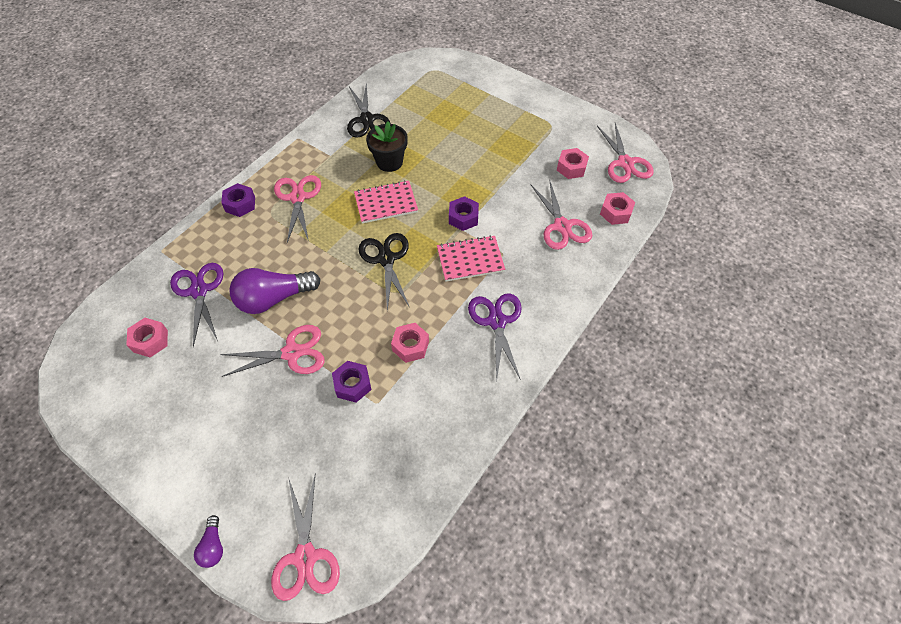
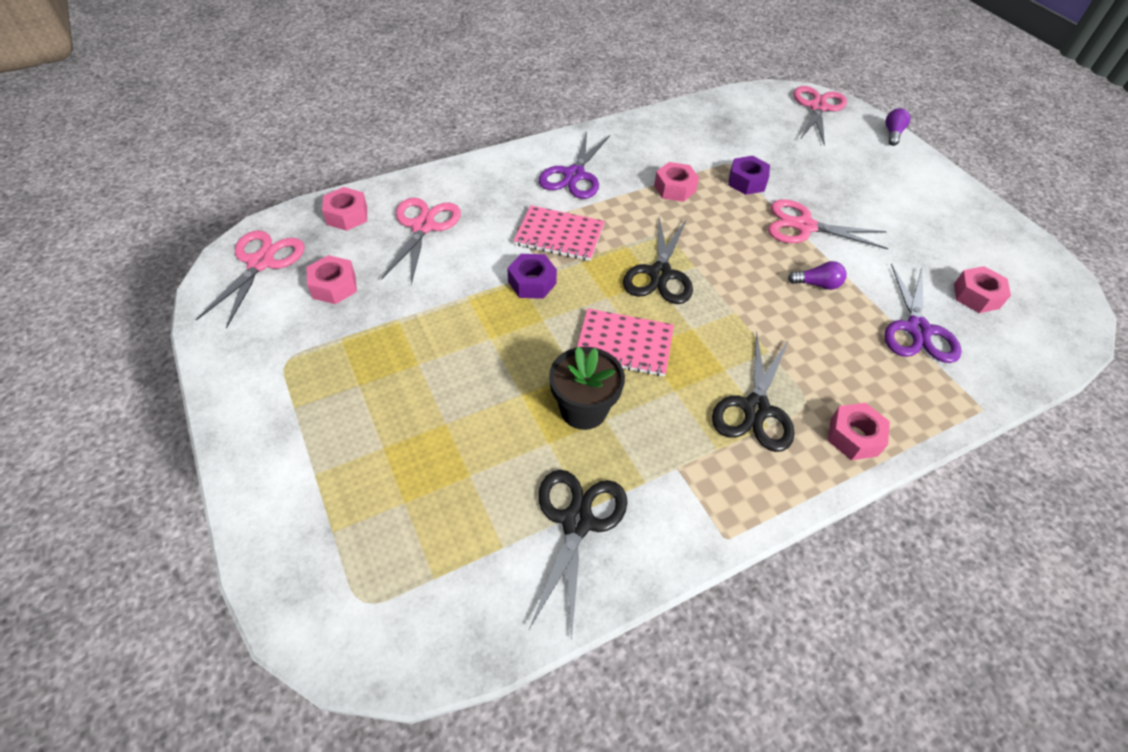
camera: 155 degrees left, 5 degrees down
purple nut [221,183,255,217] -> pink nut [828,403,890,460]
purple light bulb [229,268,321,314] -> purple light bulb [788,261,847,290], size x0.48
pink scissors [274,175,321,243] -> black scissors [712,332,795,452]

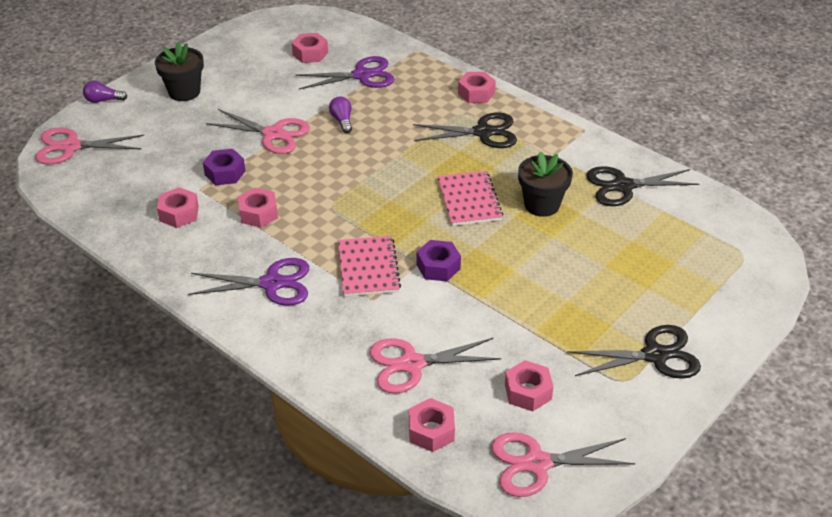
camera: 110 degrees left, 10 degrees down
black scissors [623,218,693,304] -> black scissors moved to [567,325,701,379]
pink scissors [768,200,888,249] -> pink scissors turned 60 degrees counterclockwise [206,109,310,154]
none -> black flower pot [155,42,204,101]
none -> pink nut [157,187,199,228]

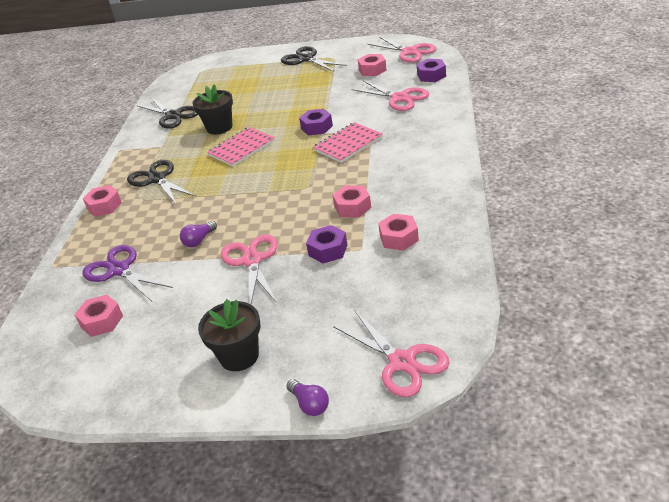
camera: 120 degrees left, 5 degrees down
purple scissors [188,258,309,306] -> none
pink nut [409,398,455,452] -> purple nut [417,59,446,82]

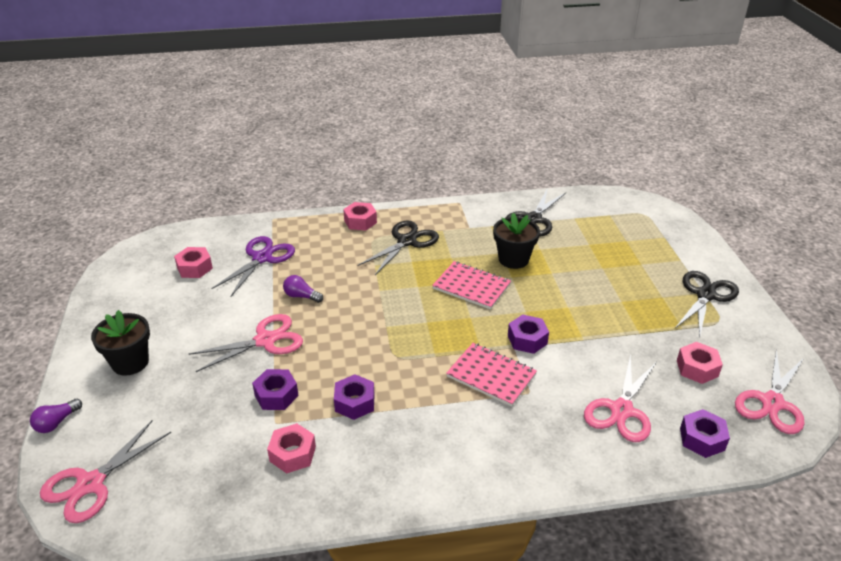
camera: 70 degrees right, 0 degrees up
pink nut [333,185,371,218] -> purple nut [334,374,375,420]

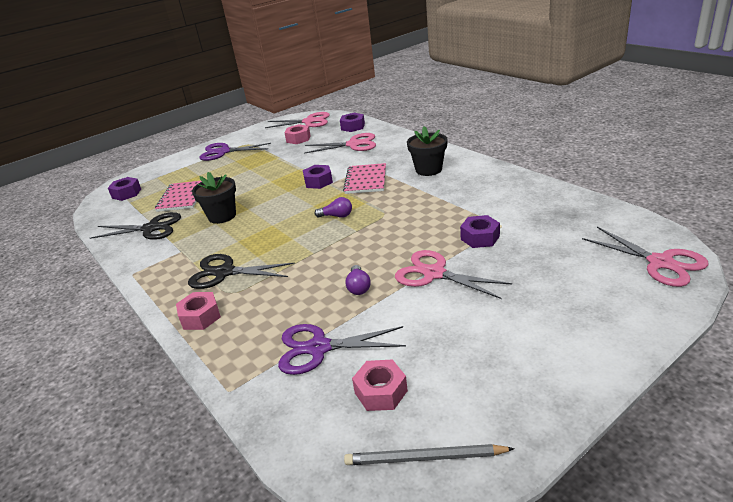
camera: 115 degrees left, 5 degrees down
purple light bulb [30,399,82,433] -> purple light bulb moved to [314,197,352,218]
pink scissors [40,420,171,523] -> pink scissors turned 45 degrees clockwise [582,227,709,287]
black flower pot [91,310,150,375] -> black flower pot moved to [407,126,448,176]
pink nut [267,423,316,473] -> none
purple nut [334,374,375,420] -> purple nut moved to [108,177,141,201]
pink notebook [432,261,511,309] -> pink notebook moved to [155,181,202,212]
black scissors [675,271,739,338] -> purple scissors [199,143,271,161]
none -> grey pencil [344,444,515,465]

